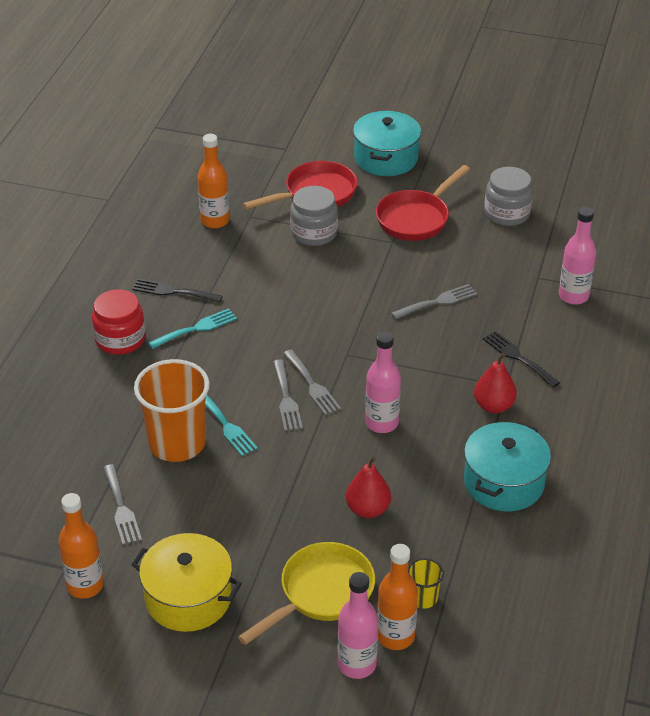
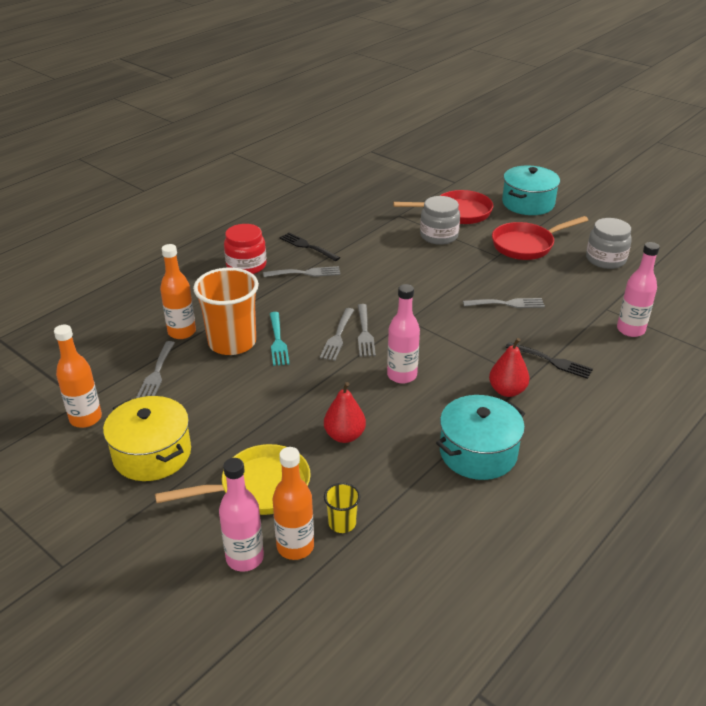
camera: 25 degrees right, 5 degrees down
turquoise fork [148,308,237,349] -> grey fork [263,266,340,277]
orange bottle [198,134,229,228] -> orange bottle moved to [160,244,196,339]
black fork [483,331,560,388] -> black fork turned 135 degrees clockwise [506,342,593,379]

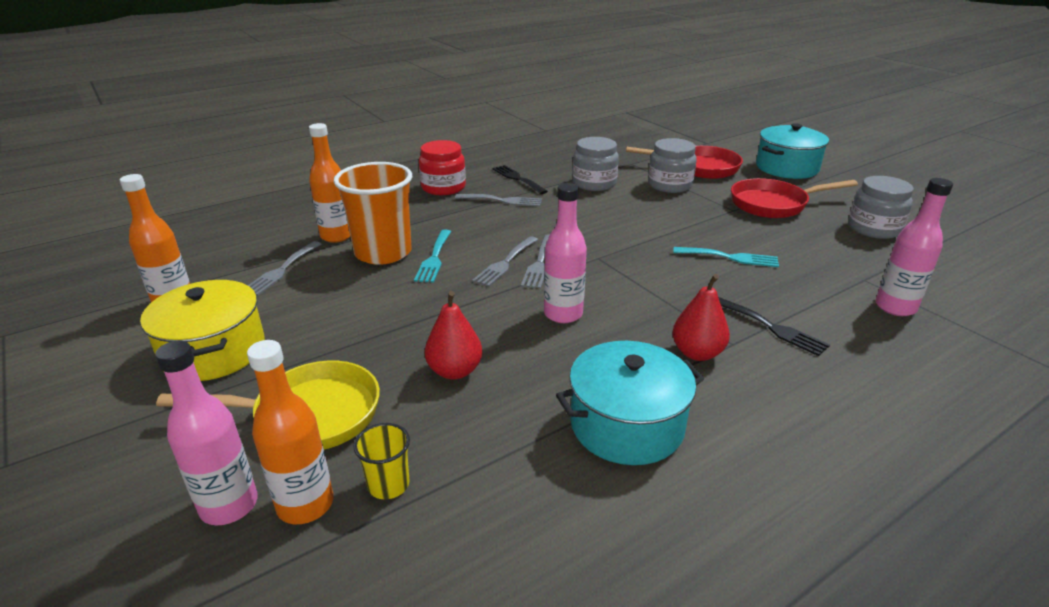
camera: 15 degrees right, 5 degrees down
grey fork [463,298,545,308] -> turquoise fork [673,247,779,267]
none -> grey jar [572,137,619,191]

